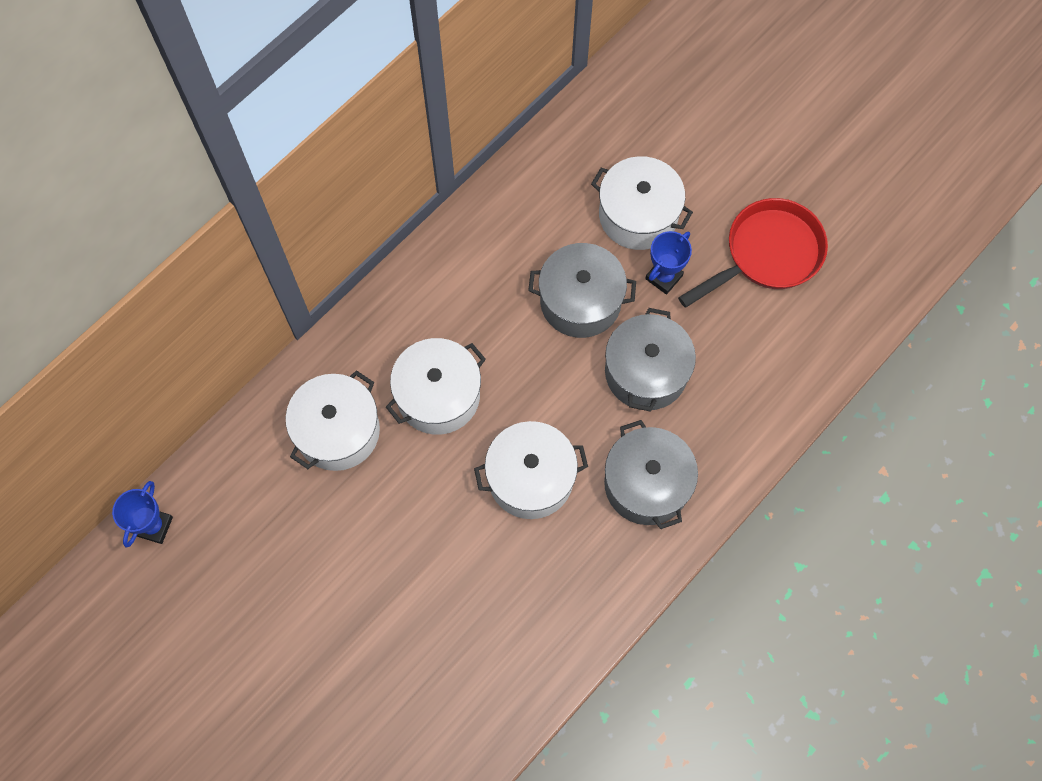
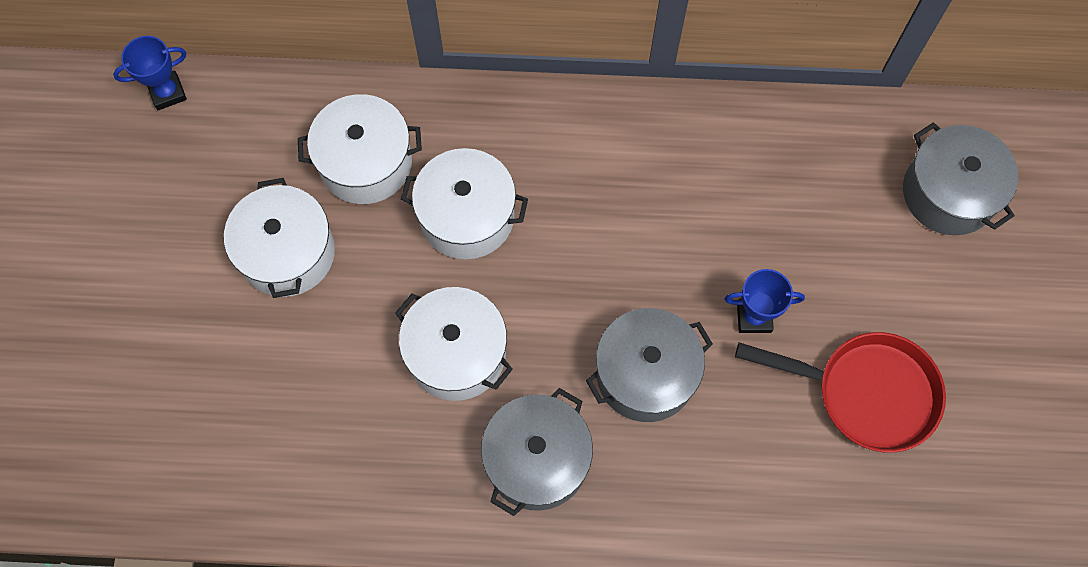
camera: 50 degrees right, 0 degrees up
grey pot [528,243,636,338] -> grey pot moved to [903,122,1019,235]
white pot [591,156,693,250] -> white pot moved to [224,178,335,298]

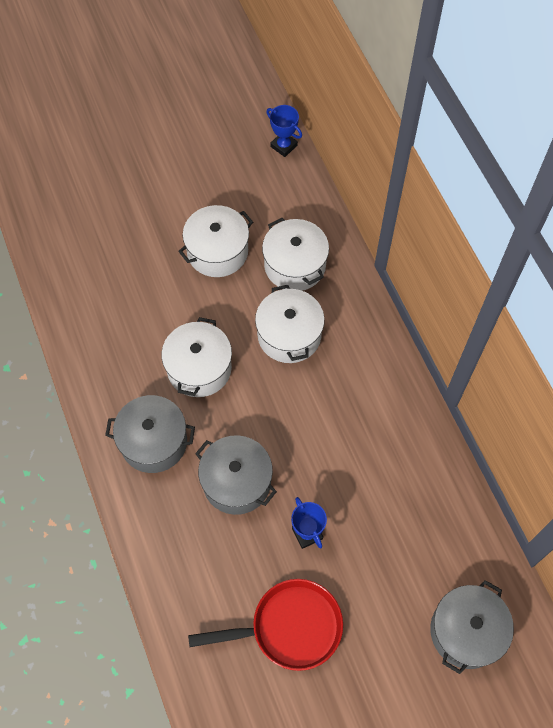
camera: 65 degrees right, 5 degrees down
red pan [735,332,946,453] -> red pan turned 90 degrees counterclockwise [188,579,343,671]

